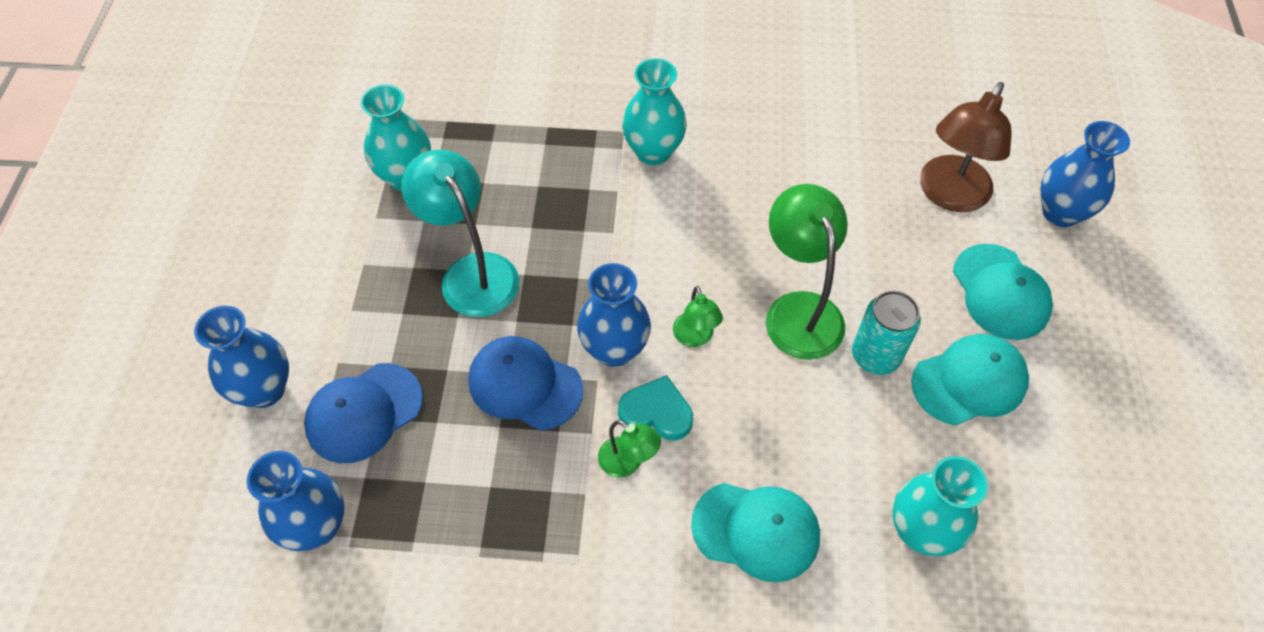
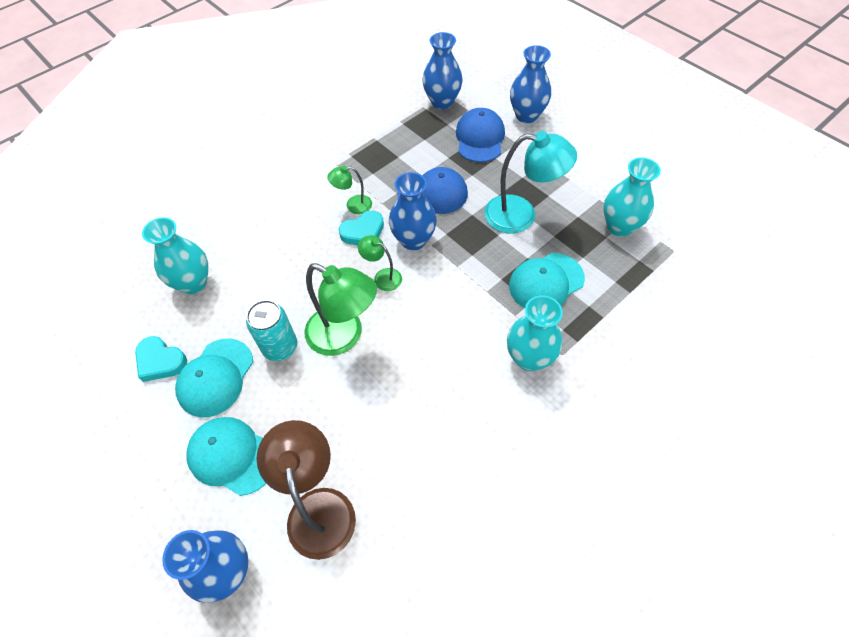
camera: 135 degrees right, 0 degrees up
turquoise cap [691,483,820,582] -> turquoise cap moved to [509,253,585,308]
none -> turquoise heart [135,336,187,382]

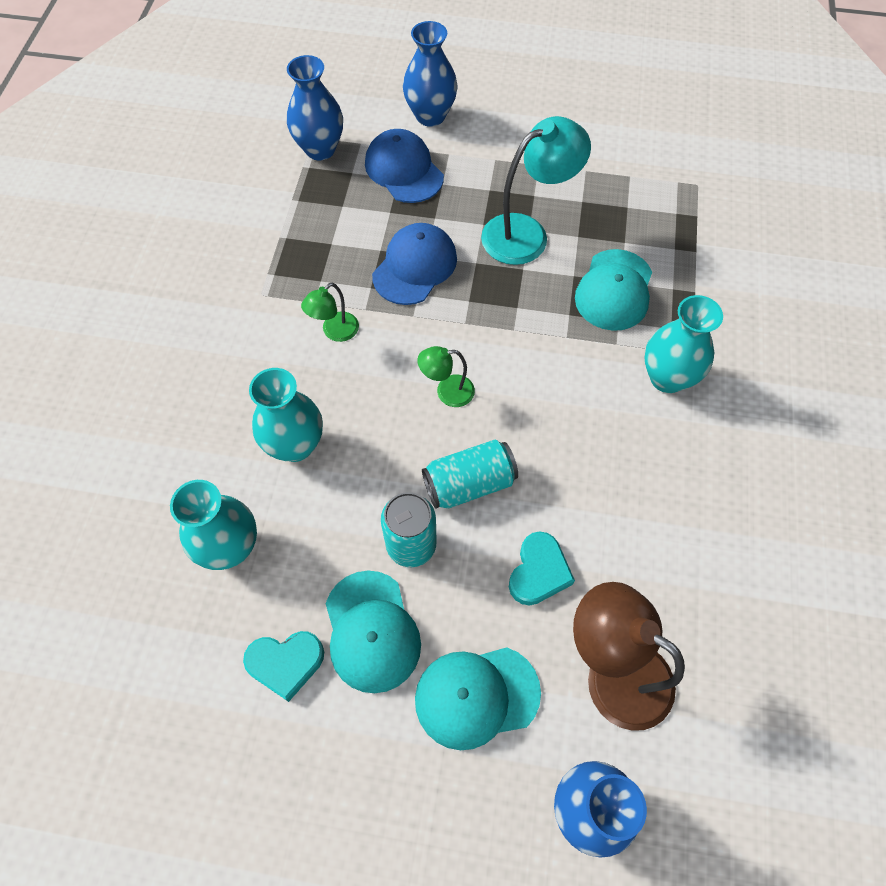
camera: 40 degrees left, 5 degrees up
green lamp [304,263,377,356] -> turquoise can [422,439,518,509]
turquoise heart [339,210,384,245] -> turquoise heart moved to [509,531,575,606]
blue vase [389,172,437,250] -> none
turquoise vase [603,157,661,237] -> turquoise vase moved to [249,368,323,462]

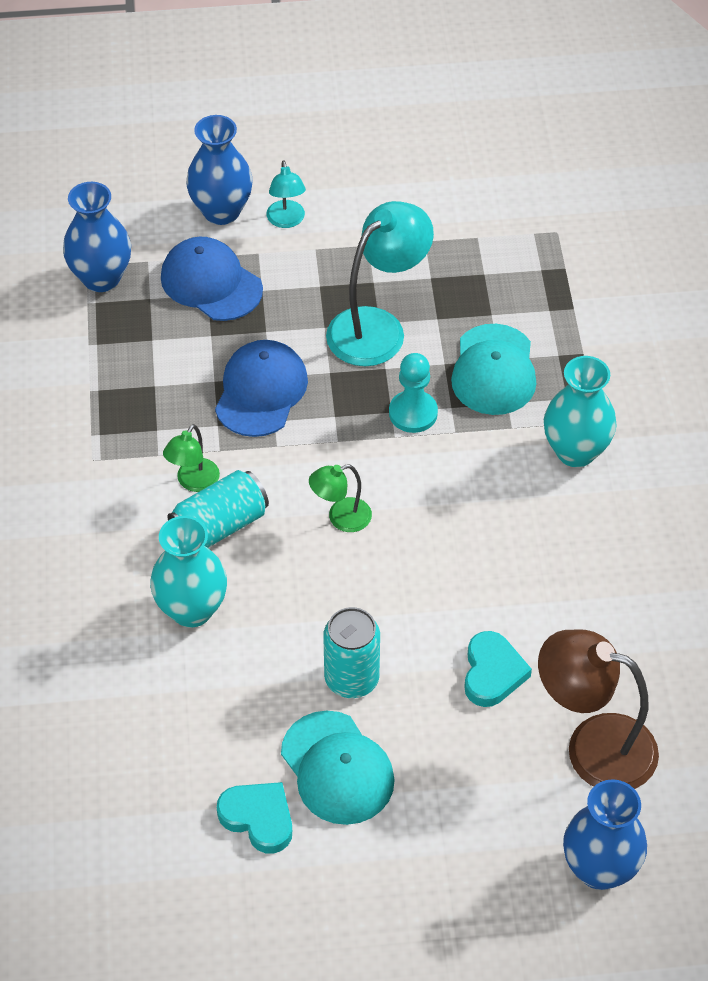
camera: 15 degrees left, 10 degrees down
turquoise vase [170,480,257,570] -> none
turquoise heart [243,631,324,702] -> turquoise heart turned 120 degrees counterclockwise [217,782,292,854]
turquoise cap [415,647,541,750] -> none
turquoise can [422,439,518,509] -> turquoise can moved to [168,470,269,548]
none -> turquoise lamp [267,160,306,228]
none -> turquoise pawn [389,353,438,433]

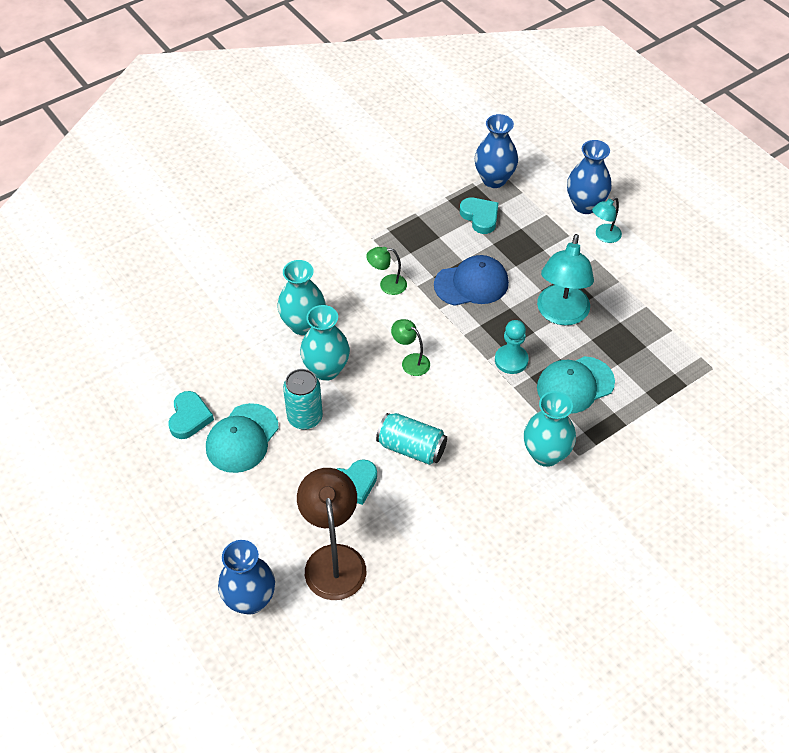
camera: 60 degrees right, 0 degrees up
blue cap [161,237,263,321] -> none
turquoise can [168,470,269,548] -> turquoise can moved to [376,413,447,465]
turquoise lamp [326,201,434,366] -> turquoise lamp turned 90 degrees clockwise [537,234,594,325]
none -> turquoise vase [300,305,350,381]
none -> turquoise heart [460,198,498,234]

